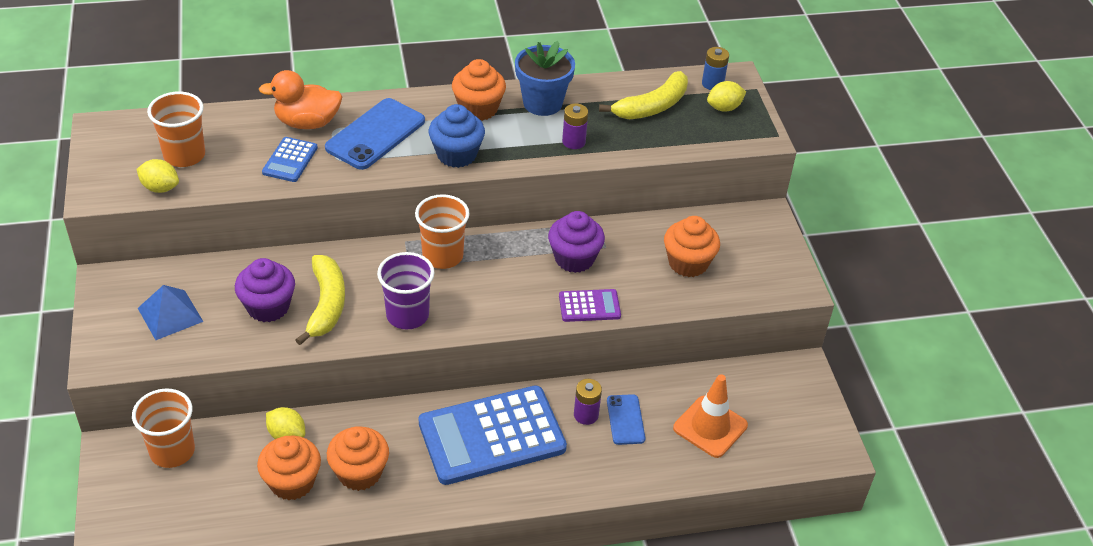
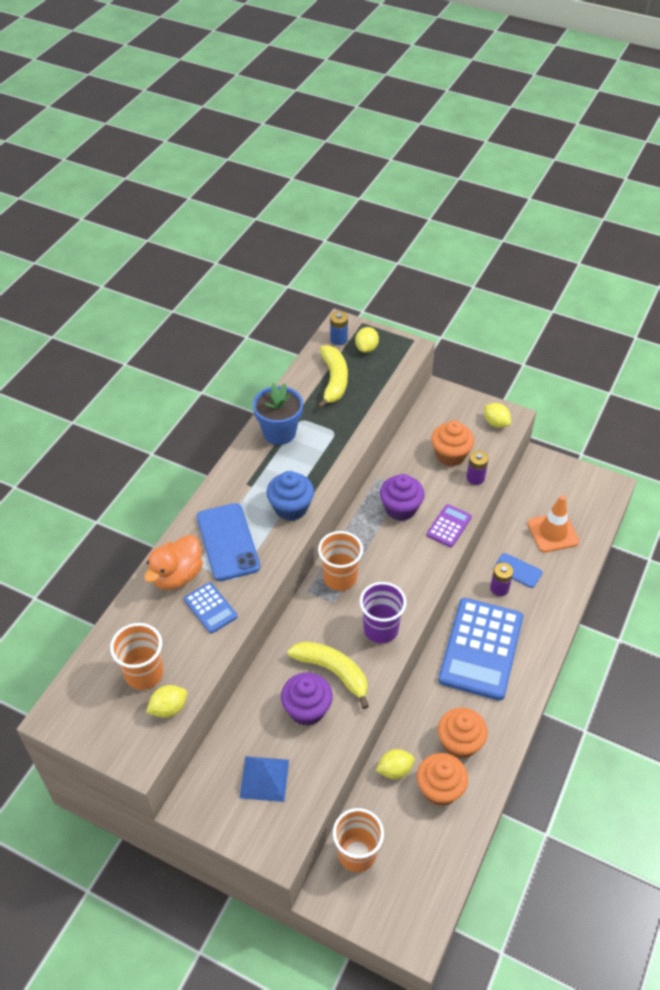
camera: 50 degrees left, 5 degrees up
orange cupcake [452,59,506,121] -> none
purple battery [562,103,588,149] -> purple battery moved to [466,451,489,485]
none -> yellow lemon [484,403,511,428]

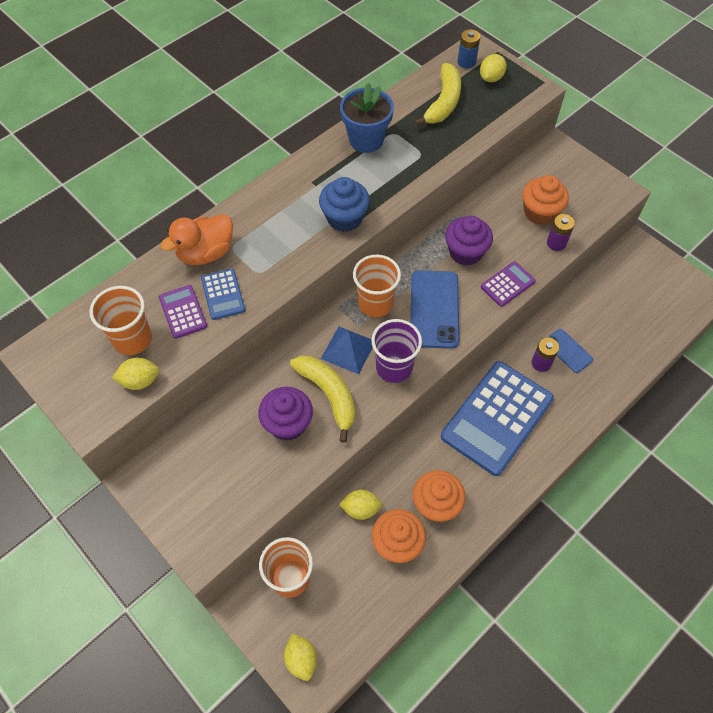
camera: 20 degrees right, 10 degrees up
blue phone [197,503,260,581] -> blue phone moved to [411,270,459,349]
blue pyramid [240,756,289,802] -> blue pyramid moved to [321,327,373,374]
yellow lemon [484,403,511,428] -> yellow lemon moved to [284,633,317,681]
orange traffic cone [528,495,579,552] -> none
none -> purple calculator [159,285,207,339]

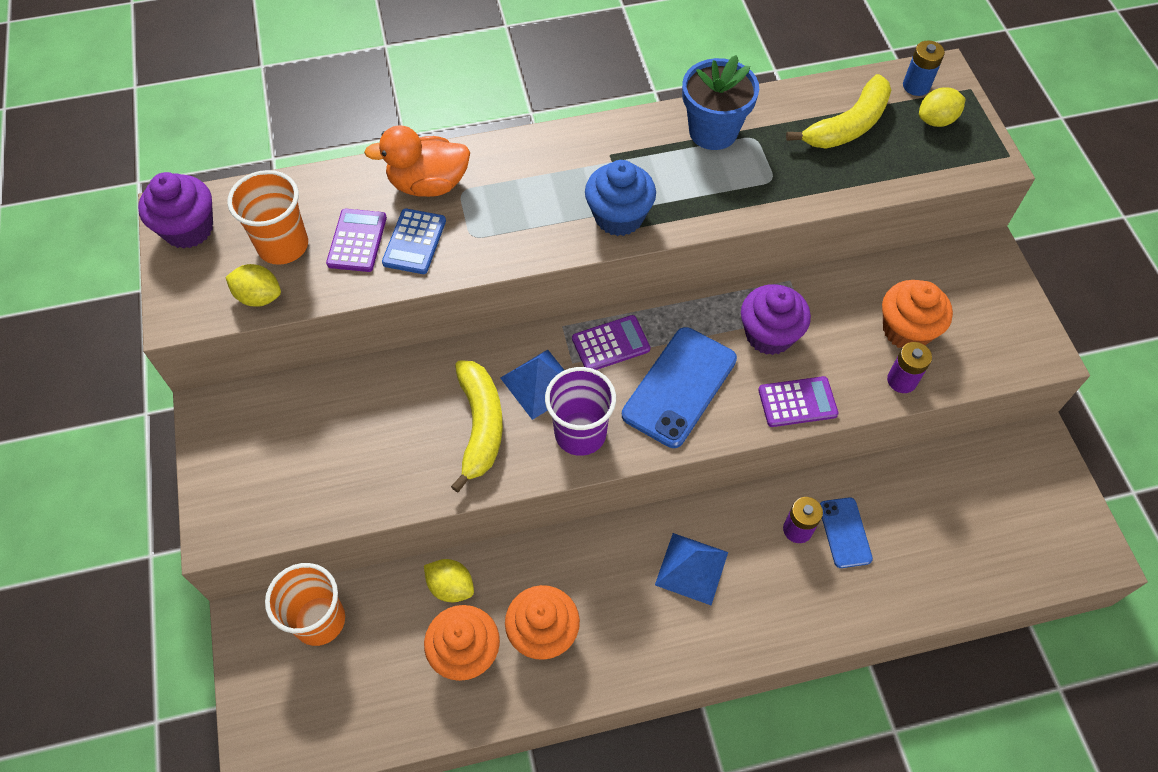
camera: 30 degrees right, 0 degrees up
purple cupcake [258,387,313,441] -> purple cupcake moved to [138,172,213,249]
yellow lemon [284,633,317,681] -> none
orange cup [353,255,401,317] -> purple calculator [572,315,650,370]
blue calculator [441,361,554,476] -> blue pyramid [655,533,728,605]

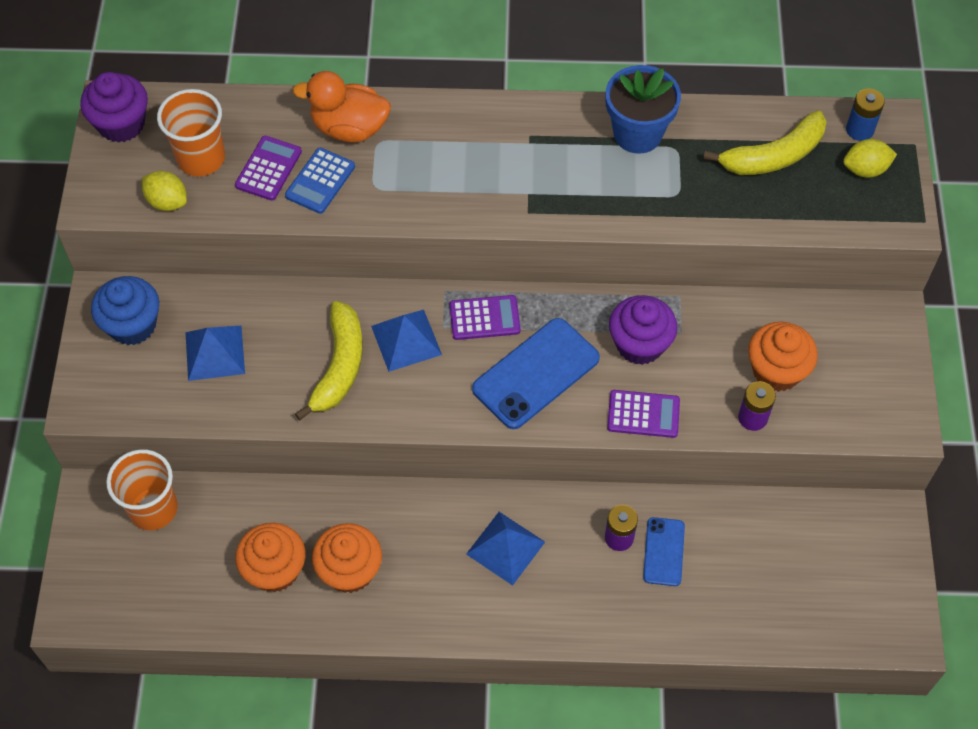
camera: 15 degrees right, 0 degrees up
yellow lemon [424,559,474,602] -> none
purple cup [545,367,616,456] -> none
blue cupcake [585,160,656,236] -> blue cupcake moved to [91,276,159,345]
none -> blue pyramid [185,326,245,381]

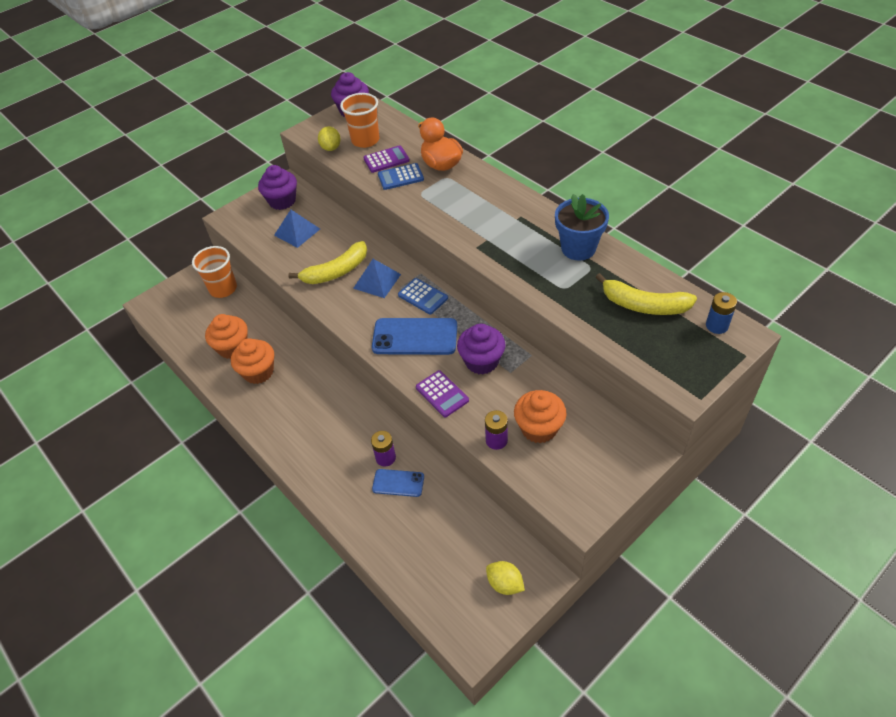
camera: 50 degrees right, 10 degrees down
blue cupcake [91,276,159,345] -> purple cupcake [258,165,297,210]
purple calculator [449,295,521,340] -> blue calculator [398,278,448,314]
blue pyramid [466,512,545,586] -> none
blue phone [643,517,685,586] -> blue phone turned 45 degrees clockwise [372,469,424,497]
yellow lemon [843,139,897,178] -> yellow lemon moved to [486,561,525,595]

